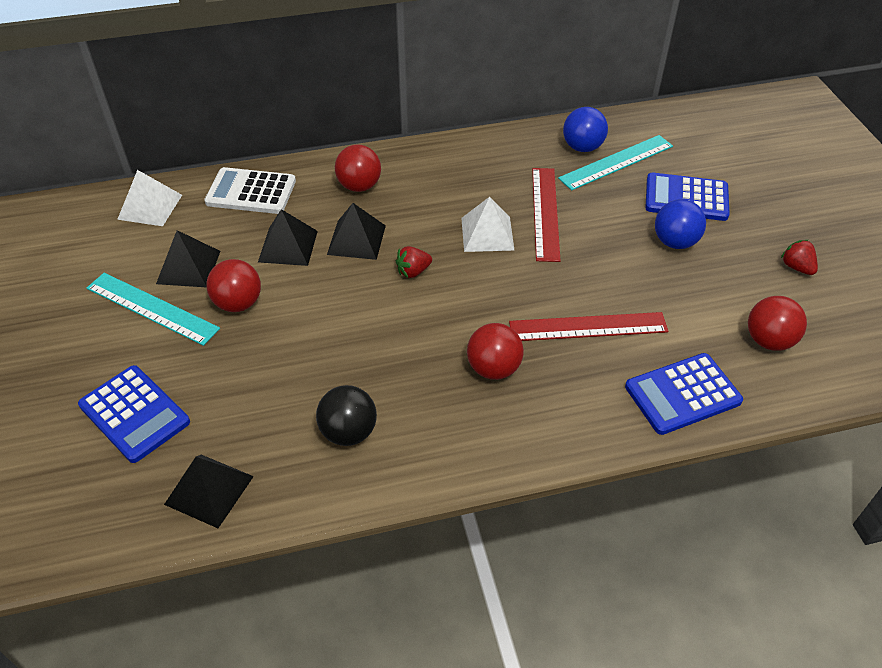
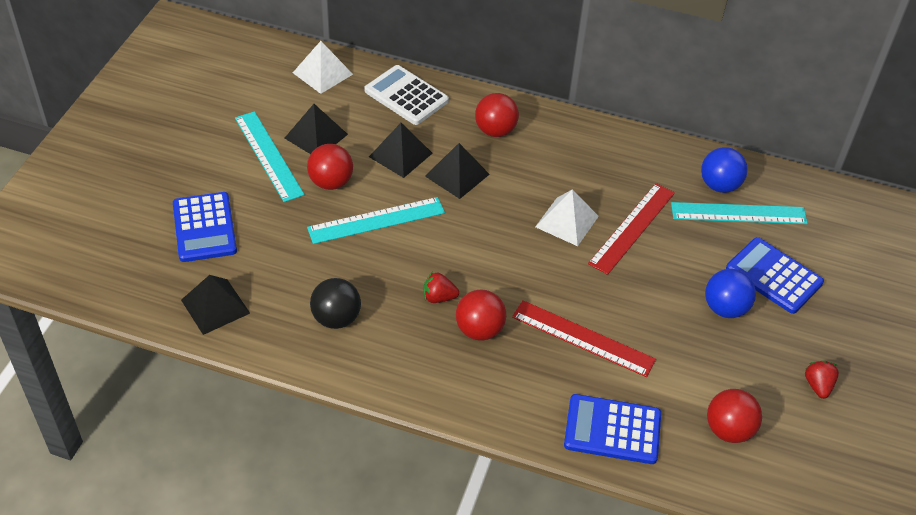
camera: 30 degrees right, 0 degrees up
red strawberry [396,246,432,278] -> red strawberry moved to [423,271,459,303]
none -> turquoise ruler [307,197,445,244]

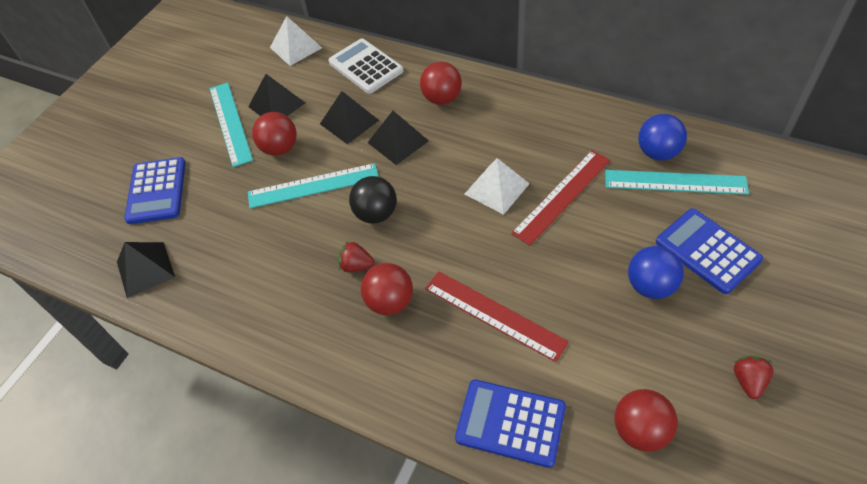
camera: 15 degrees right, 5 degrees up
black ball [310,278,361,329] -> black ball moved to [349,176,397,224]

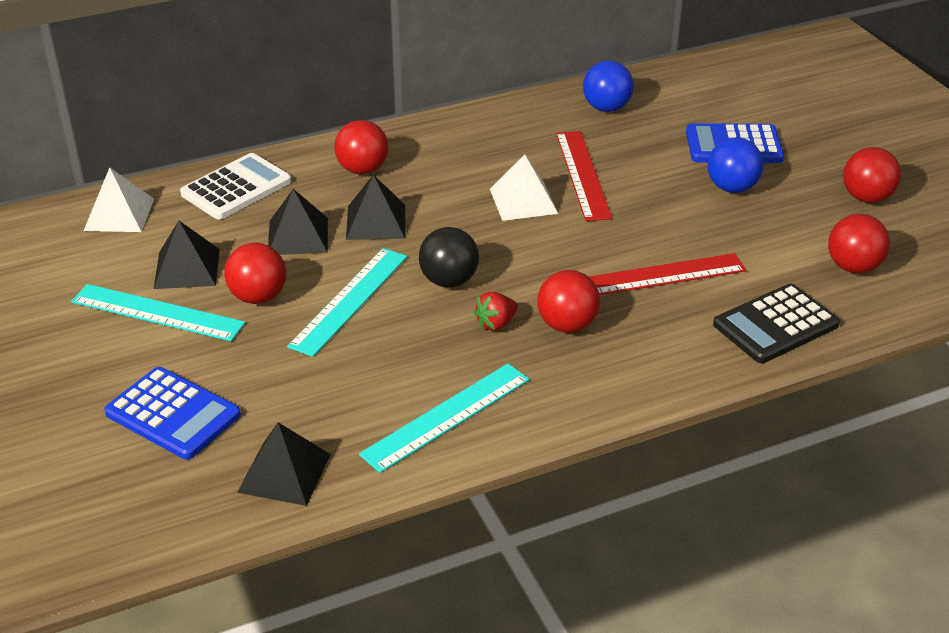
camera: 55 degrees left, 15 degrees down
white calculator [328,38,403,94] -> white calculator turned 135 degrees clockwise [180,153,291,220]
blue calculator [455,380,566,468] -> black calculator [713,284,840,363]
turquoise ruler [605,170,749,195] -> turquoise ruler moved to [359,363,530,473]
red strawberry [734,356,774,399] -> red ball [843,147,901,203]

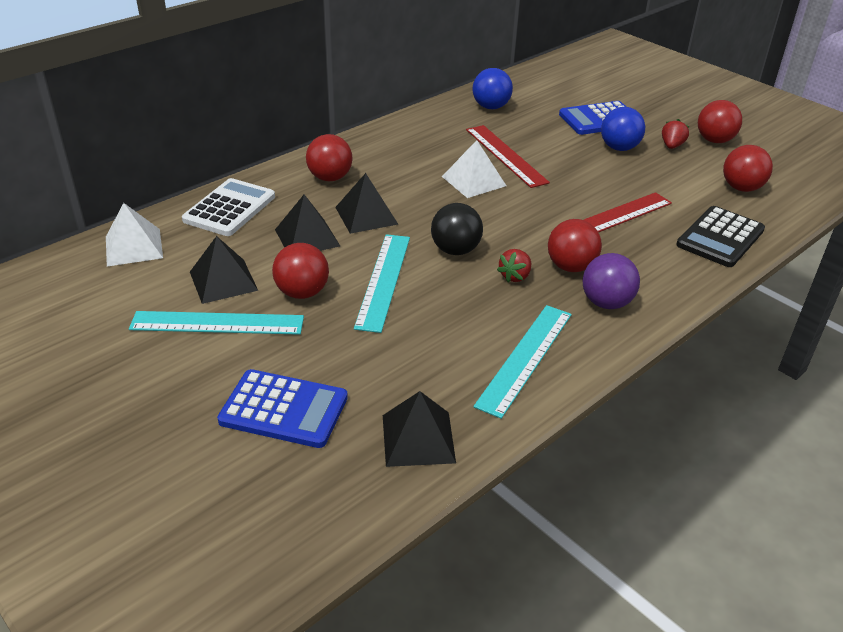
camera: 20 degrees left, 0 degrees up
none -> purple ball [583,253,640,309]
none -> red strawberry [662,119,689,149]

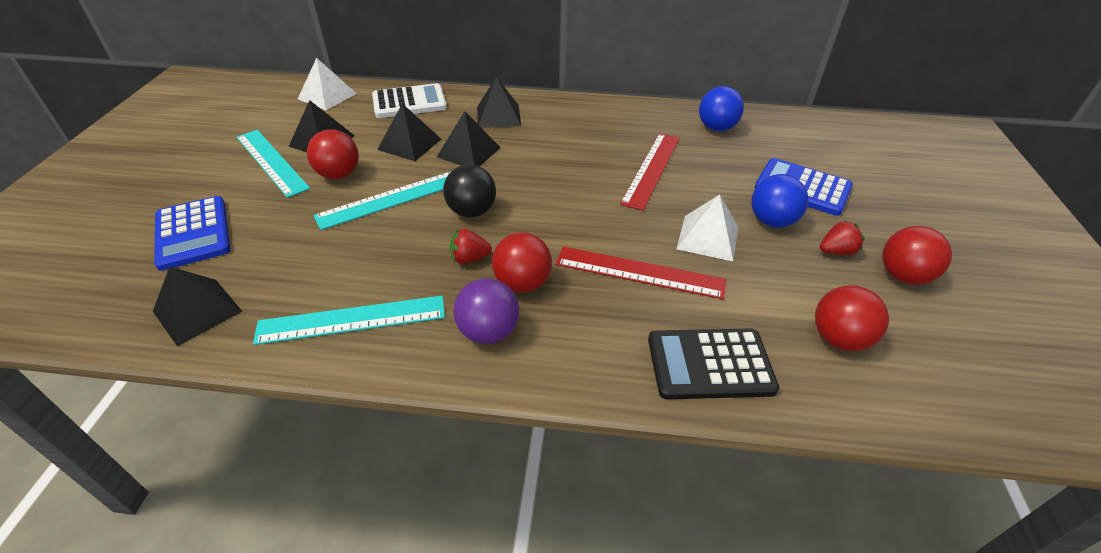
camera: 50 degrees right, 5 degrees up
red ball [306,134,353,181] -> black pyramid [477,77,521,128]
white pyramid [442,140,506,198] -> white pyramid moved to [676,194,738,261]

